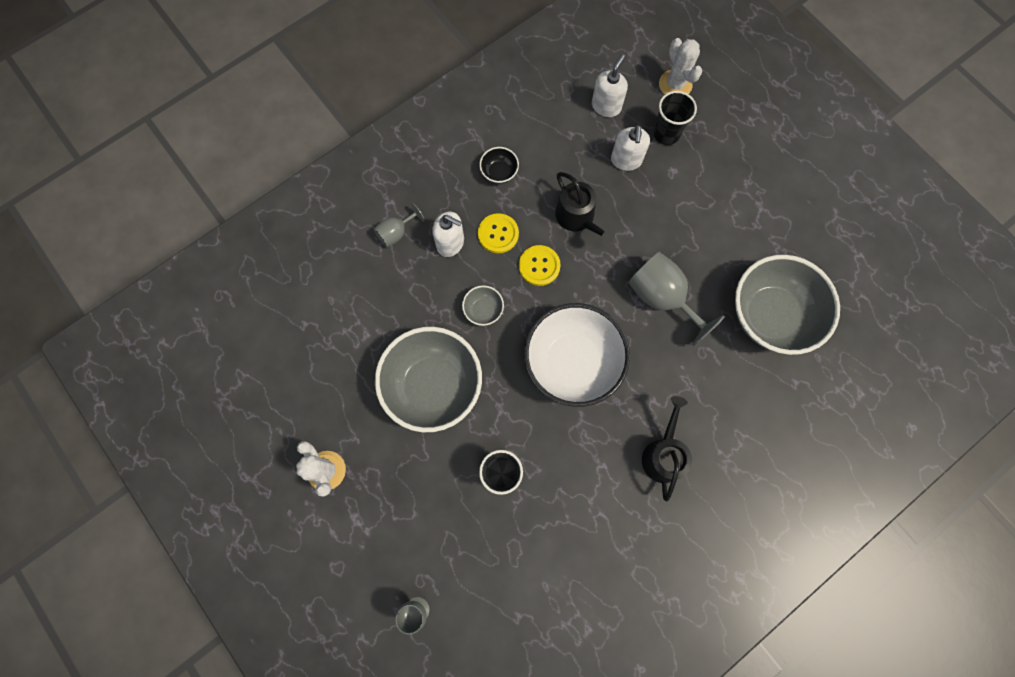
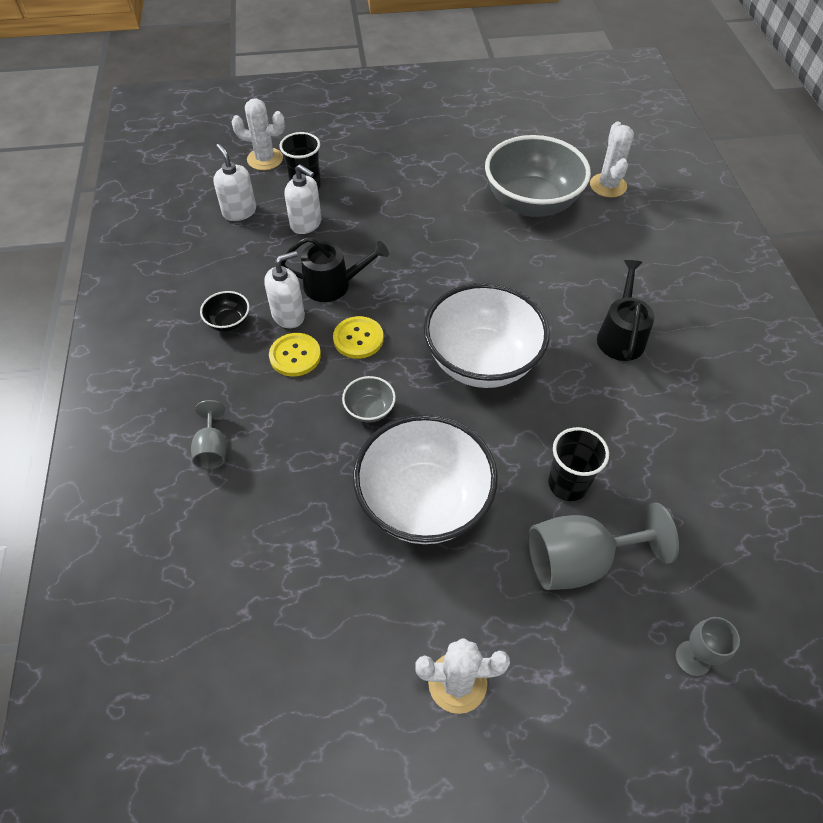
camera: 60 degrees left, 20 degrees down
grey bowl [375,327,482,432] -> white bowl [353,414,498,544]
white soap dispenser [432,212,464,257] -> white soap dispenser moved to [264,251,305,328]
grey goblet [628,252,725,346] -> grey goblet moved to [528,503,679,590]
black watering can [642,396,692,501] -> black watering can turned 60 degrees clockwise [597,260,655,361]
none -> white cactus [590,122,634,198]

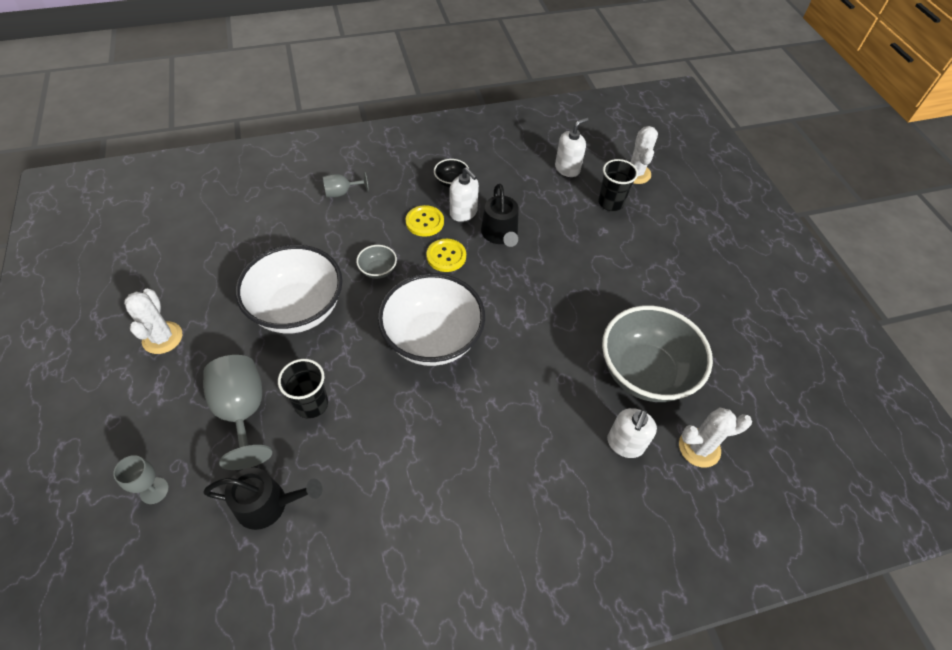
camera: 80 degrees right, 0 degrees up
white soap dispenser [285,164,321,234] -> white soap dispenser moved to [607,408,657,458]
black watering can [597,260,655,361] -> black watering can moved to [203,468,322,530]

